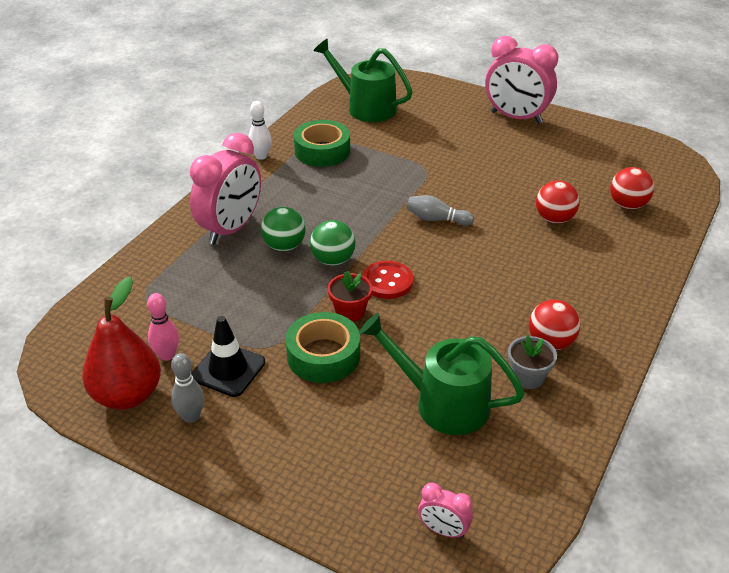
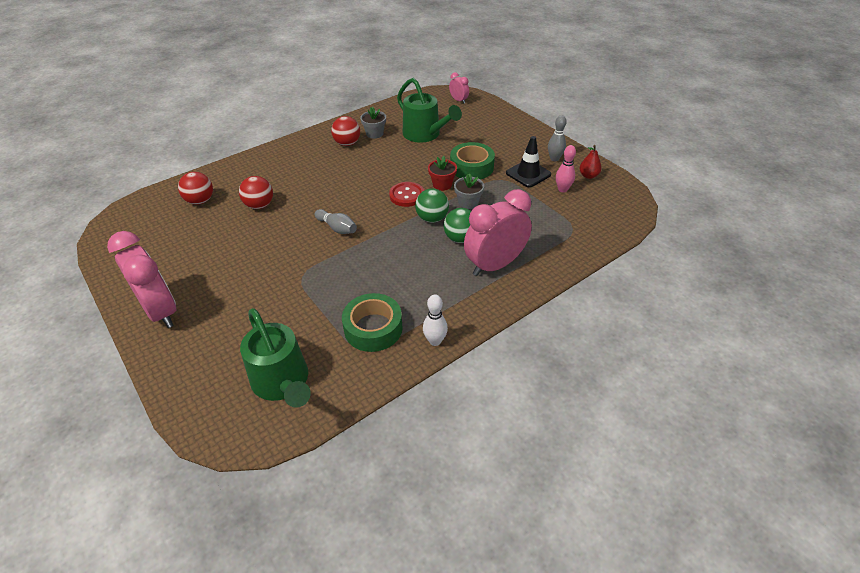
camera: 155 degrees left, 5 degrees up
red pear [82,277,161,410] -> red pear [580,145,602,179], size x0.49
none -> grey flower pot [454,173,484,209]

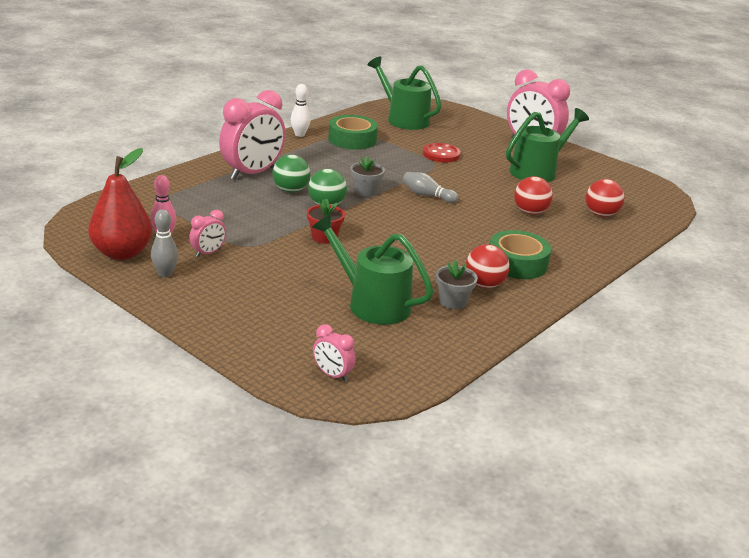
camera: 165 degrees right, 15 degrees down
red button [389,182,424,207] -> red button moved to [423,143,461,162]
green tape [450,142,495,180] -> green tape moved to [490,230,551,279]
grey flower pot [454,173,484,209] -> grey flower pot moved to [351,156,385,197]
black traffic cone [506,136,551,188] -> pink clock [189,210,226,257]
red pear [580,145,602,179] -> red pear [88,148,152,260], size x2.03
none -> green watering can [506,108,589,182]

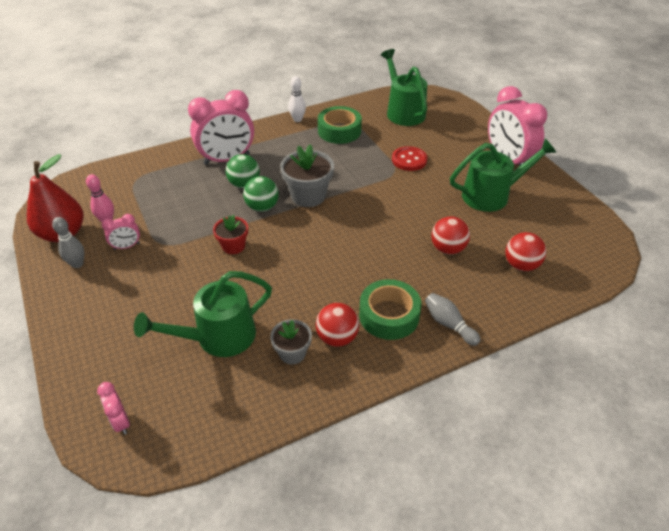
camera: 25 degrees right, 15 degrees up
green watering can [312,214,433,325] -> green watering can turned 90 degrees counterclockwise [134,271,272,357]
grey flower pot [351,156,385,197] -> grey flower pot [280,144,334,207], size x1.66
grey bowling pin [403,172,458,203] -> grey bowling pin moved to [425,293,480,346]

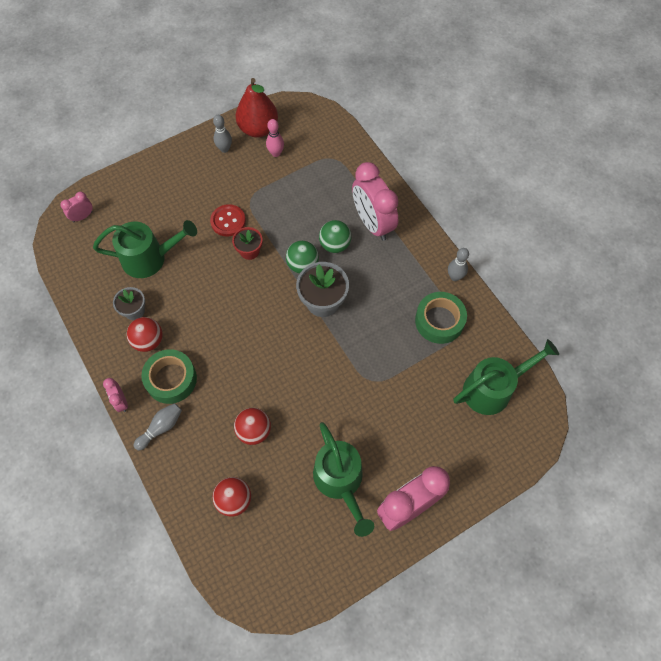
camera: 85 degrees right, 20 degrees up
pink clock [102,214,140,250] -> pink clock moved to [103,378,128,412]
green watering can [134,271,272,357] -> green watering can turned 120 degrees clockwise [93,220,197,278]
white bowling pin [288,76,306,122] -> grey bowling pin [448,248,469,281]
red button [392,146,427,171] -> red button moved to [210,204,246,236]

